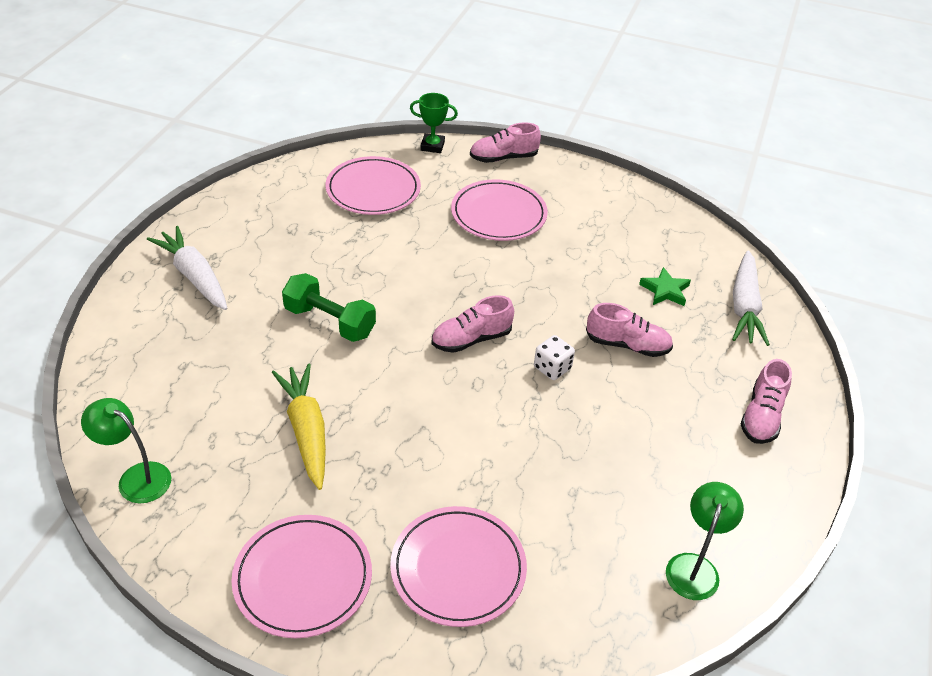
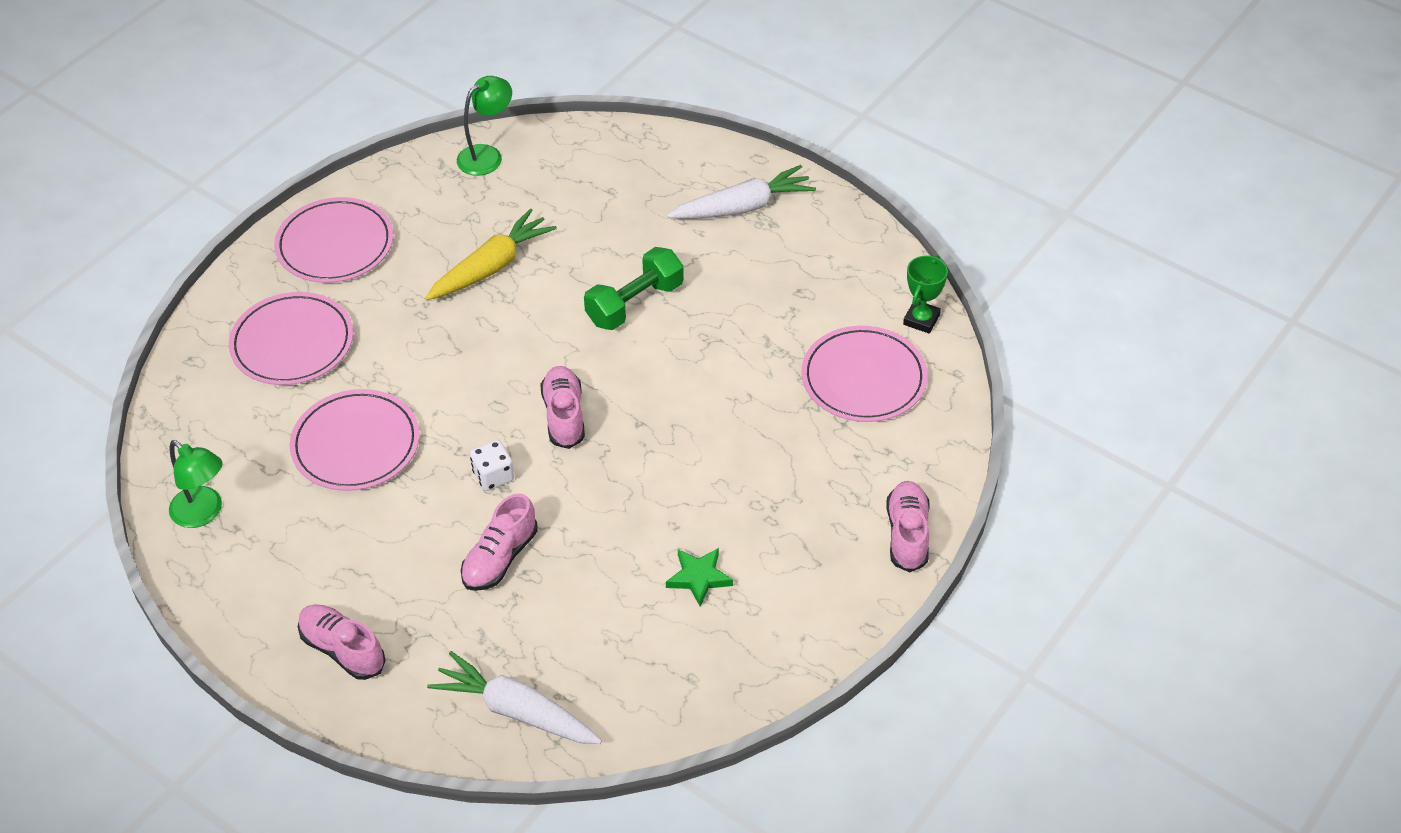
camera: 110 degrees right, 5 degrees up
yellow carrot [272,364,326,490] -> yellow carrot turned 45 degrees counterclockwise [425,208,557,300]
green trophy [410,93,458,153] -> green trophy moved to [903,256,948,334]
pink plate [451,179,548,241] -> pink plate moved to [290,389,420,491]
green star [639,267,691,306] -> green star moved to [666,548,733,607]

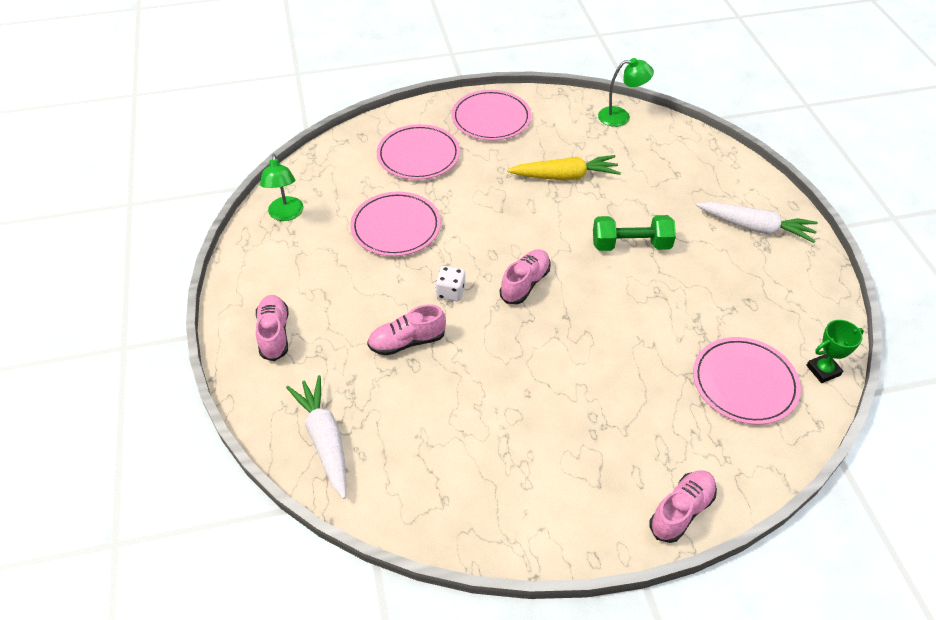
camera: 40 degrees right, 0 degrees up
green star [666,548,733,607] -> none

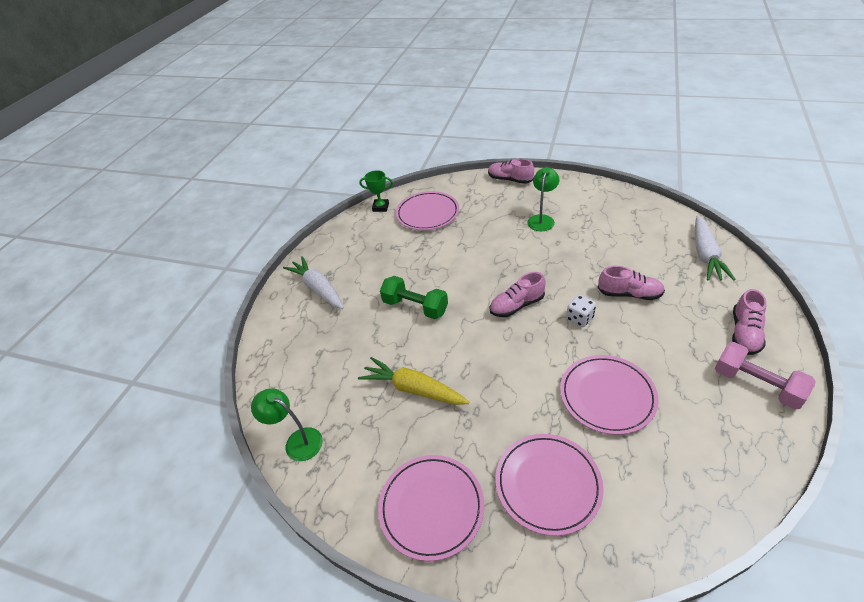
camera: 145 degrees left, 5 degrees down
green lamp [260,154,304,221] -> green lamp moved to [528,167,560,231]
pink shoe [650,470,717,543] -> pink shoe turned 45 degrees clockwise [488,159,534,184]
none -> pink dumbbell [715,342,815,410]

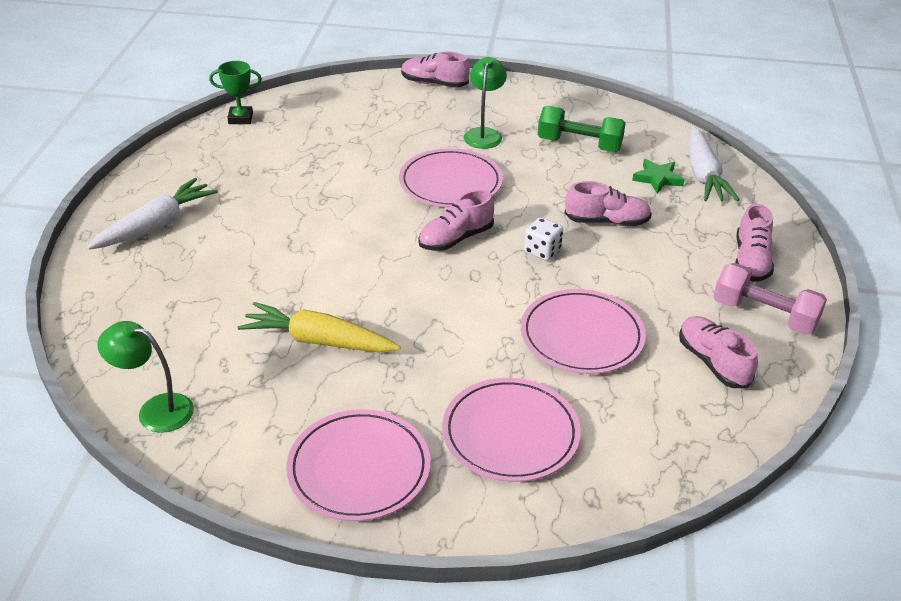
camera: 15 degrees left, 5 degrees down
white carrot [283,256,344,309] -> white carrot turned 90 degrees clockwise [87,178,218,250]
green dumbbell [380,276,448,319] -> green dumbbell moved to [538,106,626,152]
pink plate [396,191,459,230] -> pink plate moved to [399,148,503,208]
none -> green star [632,159,685,193]
none -> pink shoe [679,316,758,388]

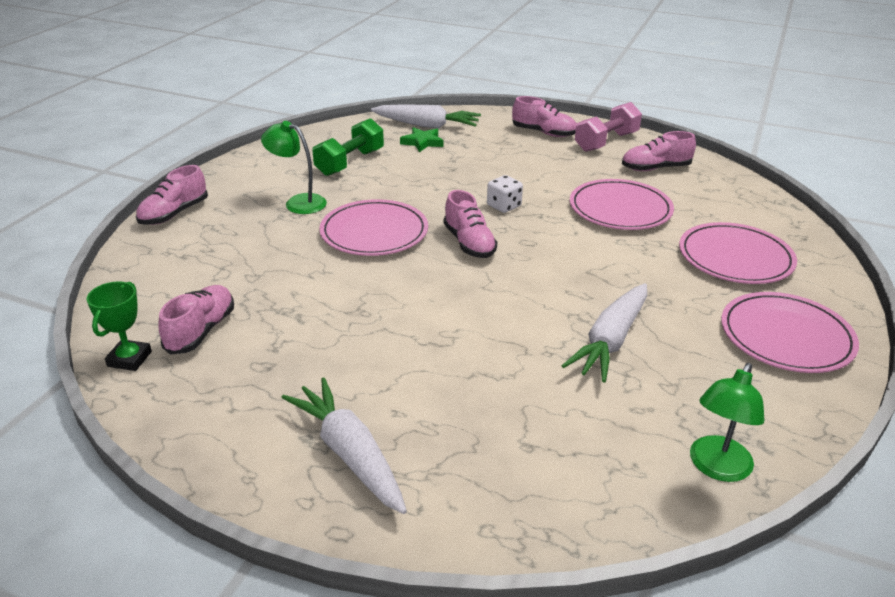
camera: 75 degrees left, 5 degrees down
yellow carrot [238,302,401,353] -> white carrot [562,283,647,383]
pink shoe [565,181,652,226] -> pink shoe moved to [159,285,234,355]

